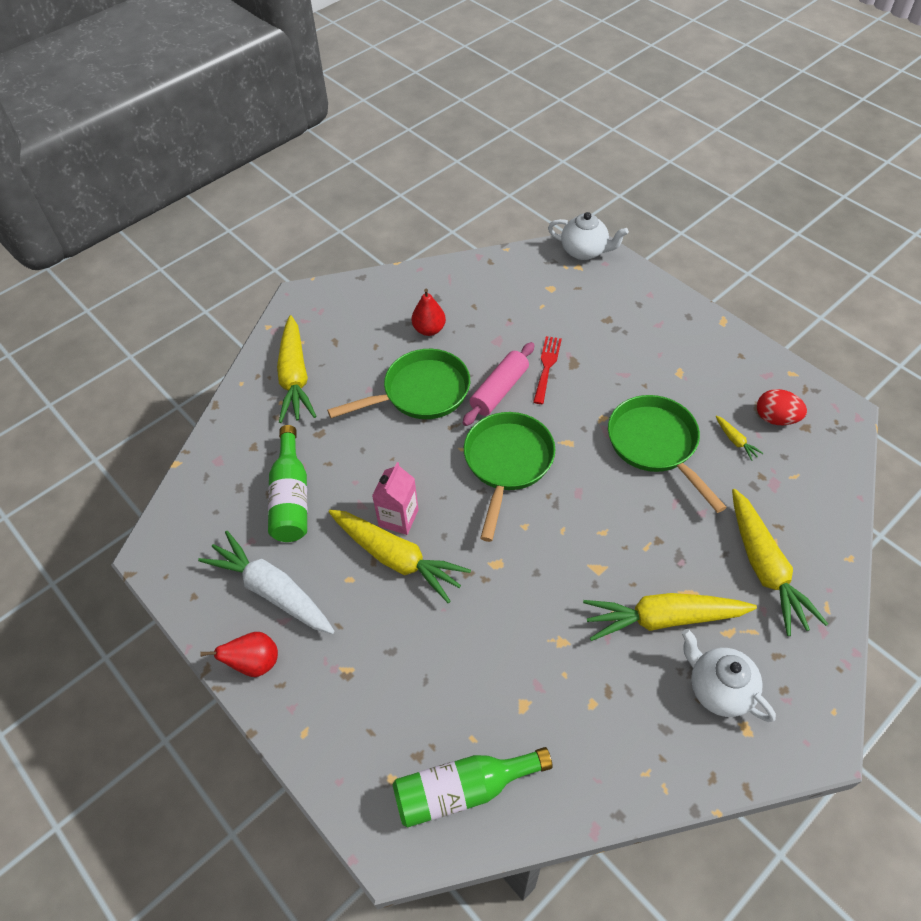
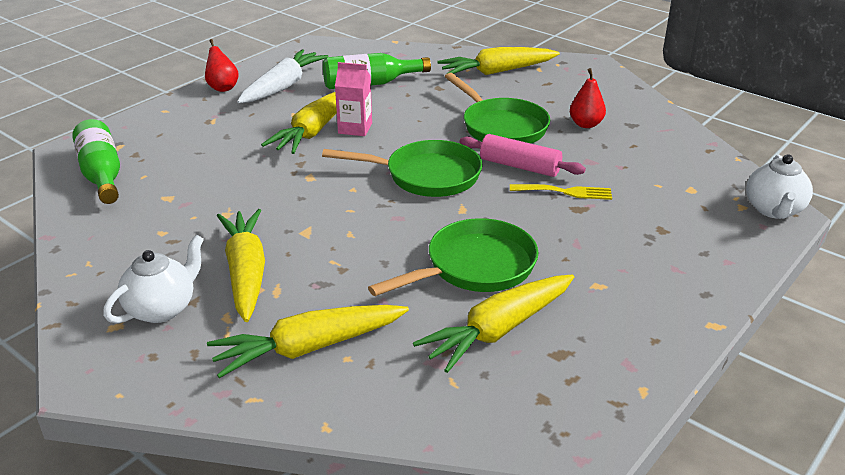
camera: 80 degrees right, 20 degrees down
red fork [533,336,562,404] -> yellow fork [510,184,612,200]
yellow carrot [716,415,763,461] -> yellow carrot [413,274,574,373], size x2.43
red egg [757,389,807,425] -> none

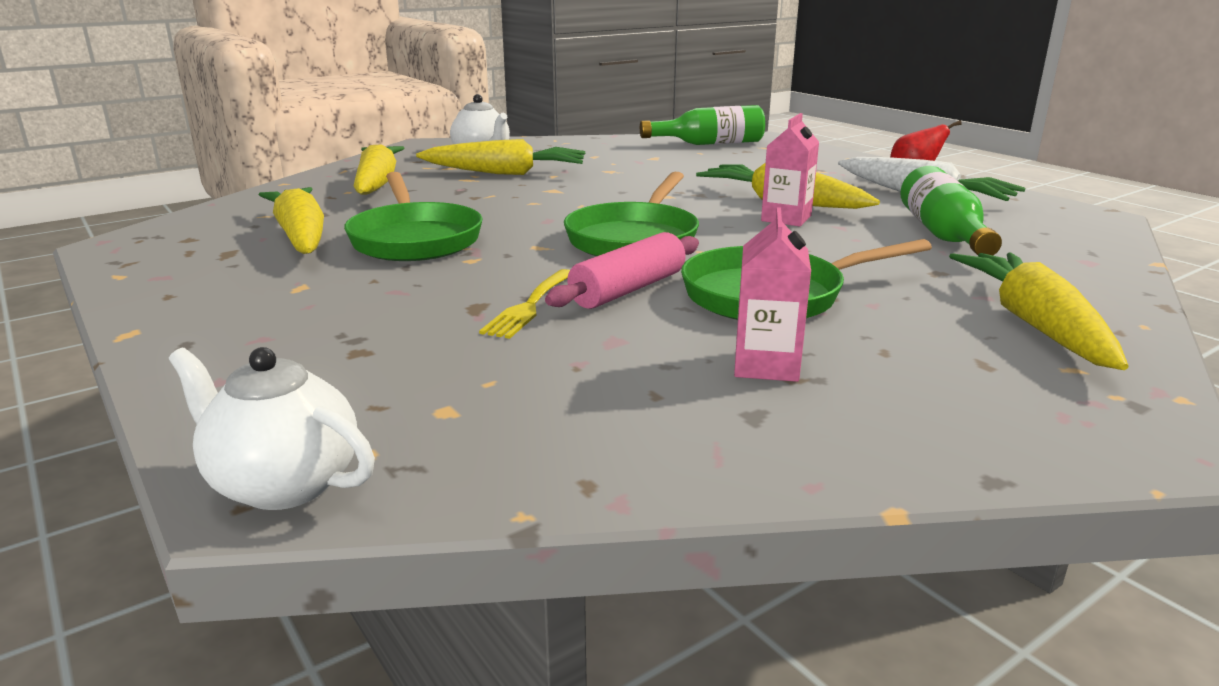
camera: 105 degrees right, 10 degrees down
red pear [570,68,606,128] -> pink carton [734,207,811,382]

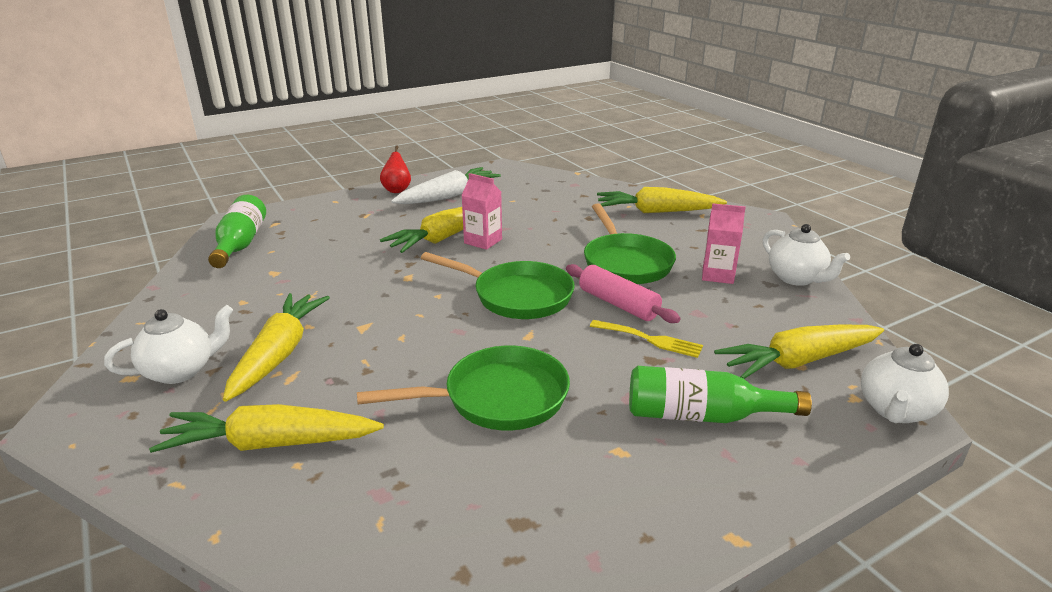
camera: 85 degrees left, 5 degrees up
yellow carrot [259,187,324,254] -> yellow carrot moved to [714,324,884,379]
green bottle [900,166,1002,255] -> green bottle moved to [629,366,812,423]
none -> white teapot [763,224,850,286]

